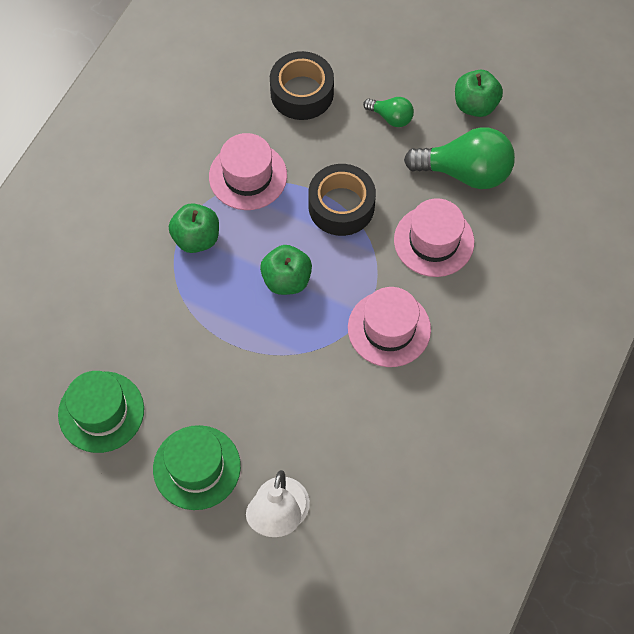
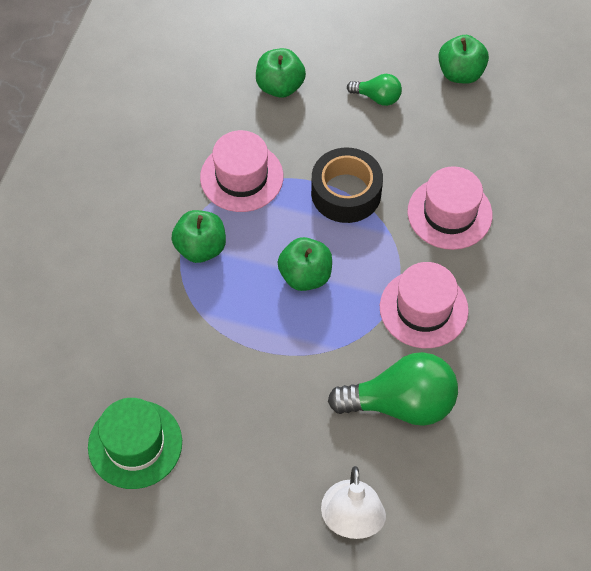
camera: 10 degrees left, 5 degrees down
green hat [153,425,241,510] -> none
black tape [270,51,334,120] -> green apple [256,48,306,98]
green light bulb [404,127,515,189] -> green light bulb moved to [328,352,458,426]

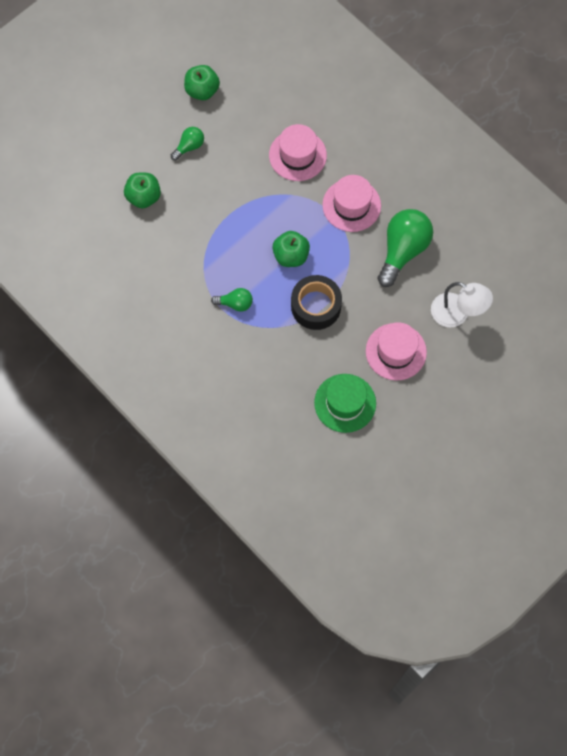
camera: 60 degrees left, 10 degrees up
green apple [171,210,226,263] -> green light bulb [211,288,253,312]
pink hat [200,130,283,212] -> pink hat moved to [366,322,427,381]
black tape [311,148,383,223] -> black tape moved to [291,275,342,330]

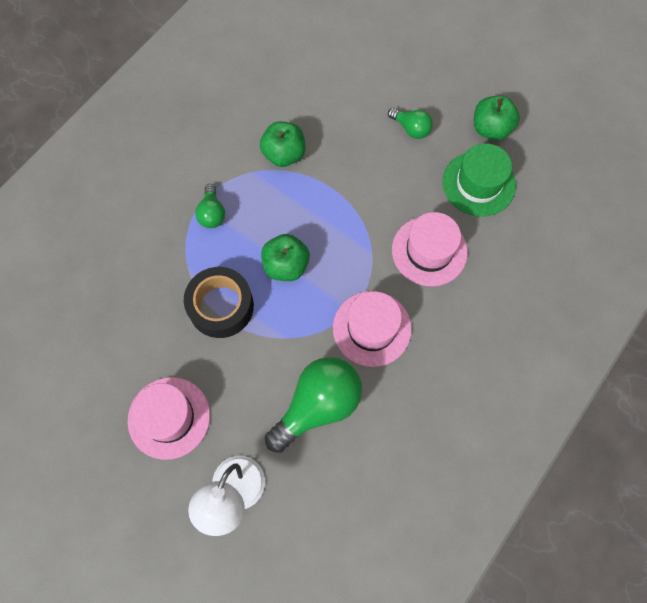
camera: 80 degrees right, 0 degrees up
green apple [124,173,161,208] -> green apple moved to [260,121,306,167]
green hat [314,374,376,433] -> green hat moved to [442,143,516,217]
green light bulb [377,209,433,287] -> green light bulb turned 60 degrees counterclockwise [265,357,362,453]

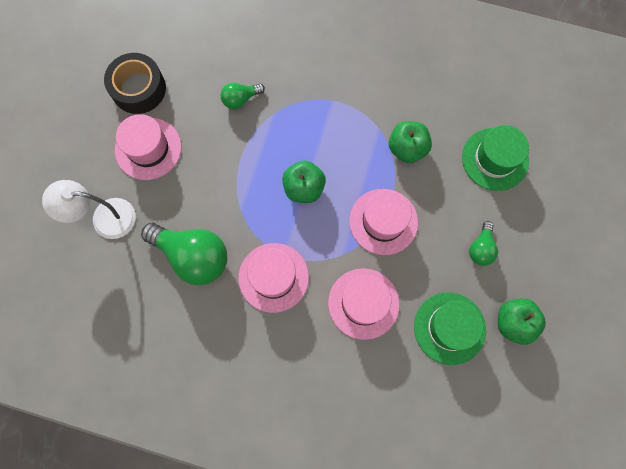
camera: 70 degrees right, 5 degrees up
black tape [184,267,254,338] -> black tape moved to [104,53,166,114]
green light bulb [195,184,225,228] -> green light bulb moved to [221,83,265,109]
none -> pink hat [349,189,418,255]
none -> green hat [462,125,529,191]

